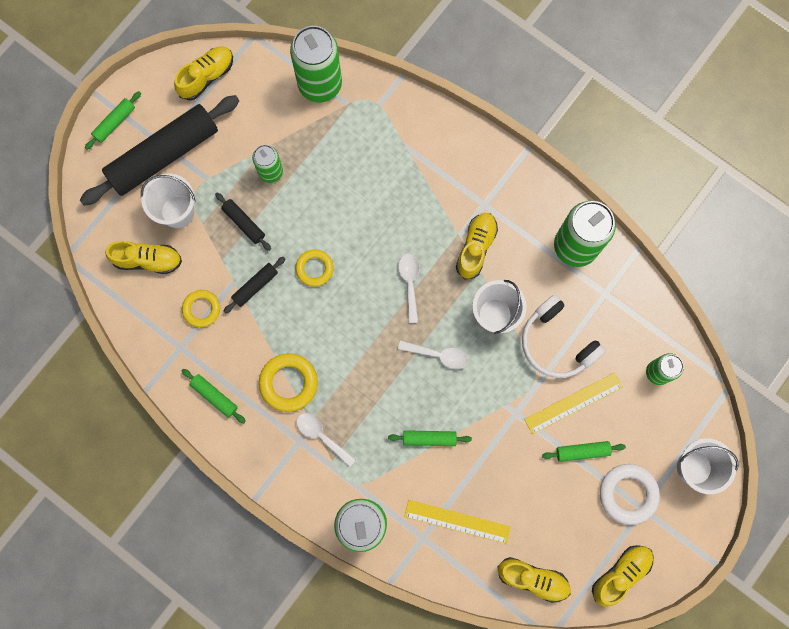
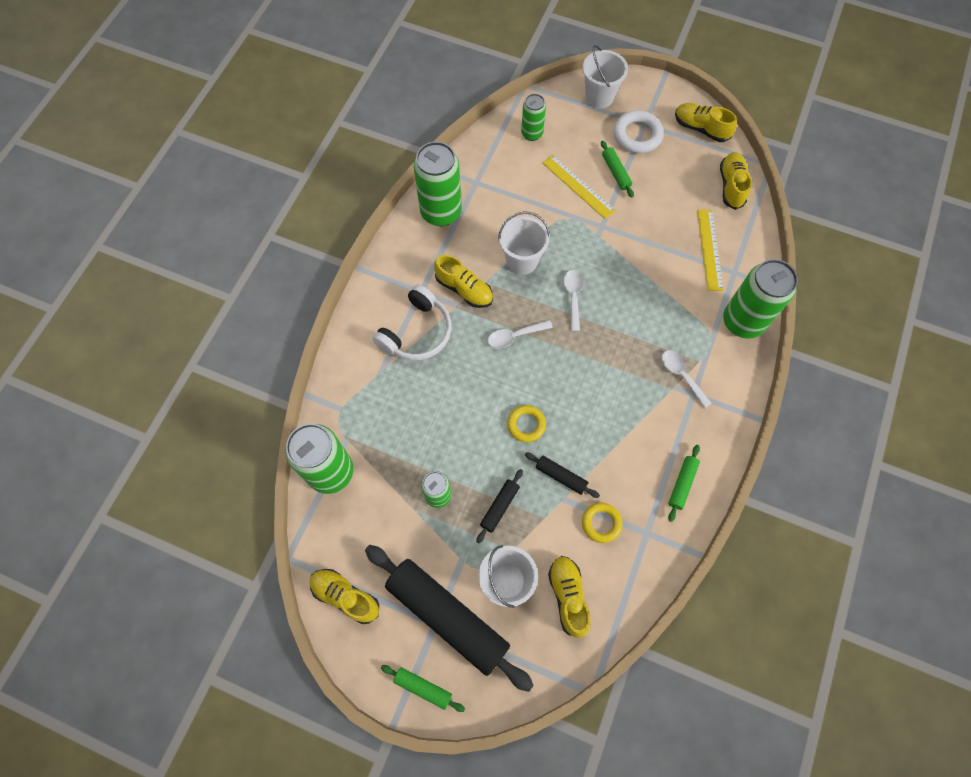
camera: 105 degrees left, 10 degrees down
yellow ring [259,353,318,412] -> none
white spoon [296,413,356,467] -> white spoon turned 120 degrees clockwise [662,350,712,408]
green rolling pin [388,430,472,446] -> none
yellow shoe [456,213,498,279] -> yellow shoe turned 150 degrees counterclockwise [434,255,493,308]
white headphones [522,295,606,378] -> white headphones moved to [372,284,452,361]

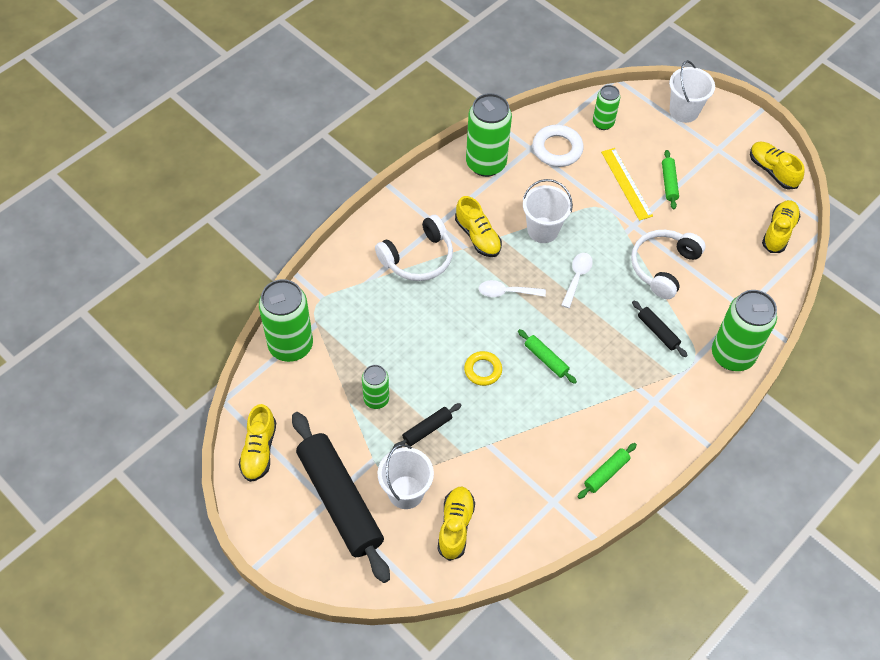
camera: 20 degrees right, 10 degrees down
yellow shoe [310,569,379,624] -> yellow shoe turned 135 degrees counterclockwise [238,404,276,482]
green rolling pin [381,665,465,712] -> green rolling pin moved to [518,329,577,384]
black rolling pin [525,452,600,498] -> black rolling pin moved to [632,301,688,357]
yellow ring [582,502,622,543] -> none
white ring [614,110,664,154] -> white ring moved to [533,125,584,167]
white spoon [662,350,712,408] -> none
yellow ruler [697,210,724,291] -> none
none -> white headphones [631,230,705,299]

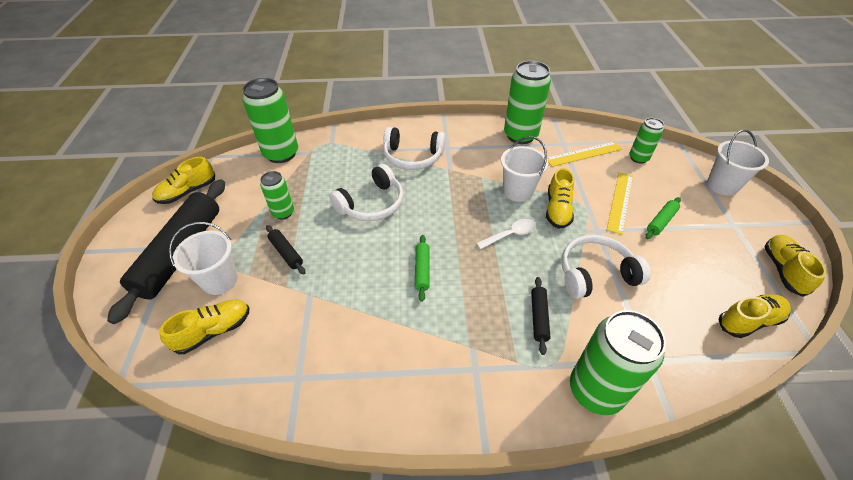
camera: 45 degrees right, 10 degrees down
black rolling pin [393,403,462,449] -> black rolling pin turned 45 degrees clockwise [266,225,305,275]
yellow shoe [455,196,502,257] -> yellow shoe moved to [546,168,574,229]
yellow ring [464,351,502,386] -> none
white spoon [479,280,546,297] -> none
white ring [533,125,584,167] -> yellow ruler [547,141,622,167]
green rolling pin [578,443,637,499] -> none
none -> white headphones [329,164,403,221]

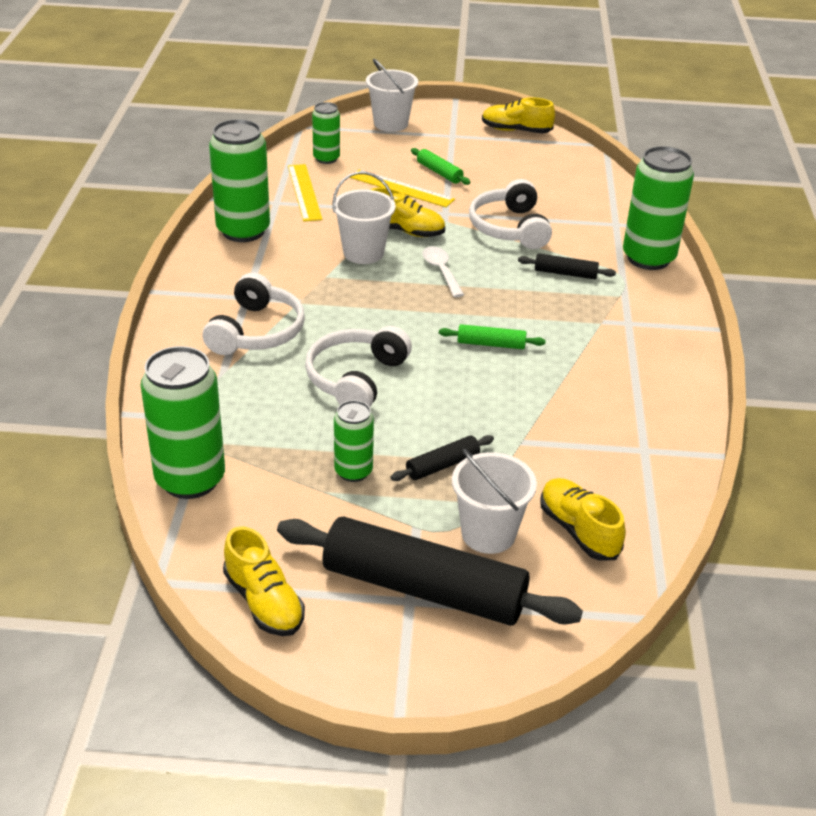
camera: 85 degrees left, 10 degrees down
white headphones [329,164,403,221] -> white headphones turned 120 degrees counterclockwise [305,326,412,407]
yellow shoe [718,294,791,338] -> none

